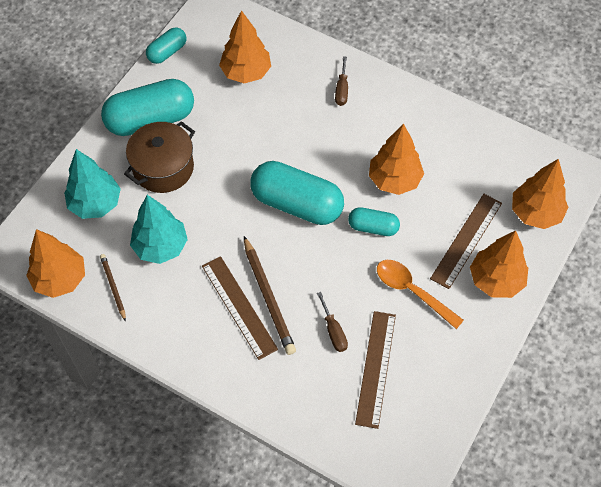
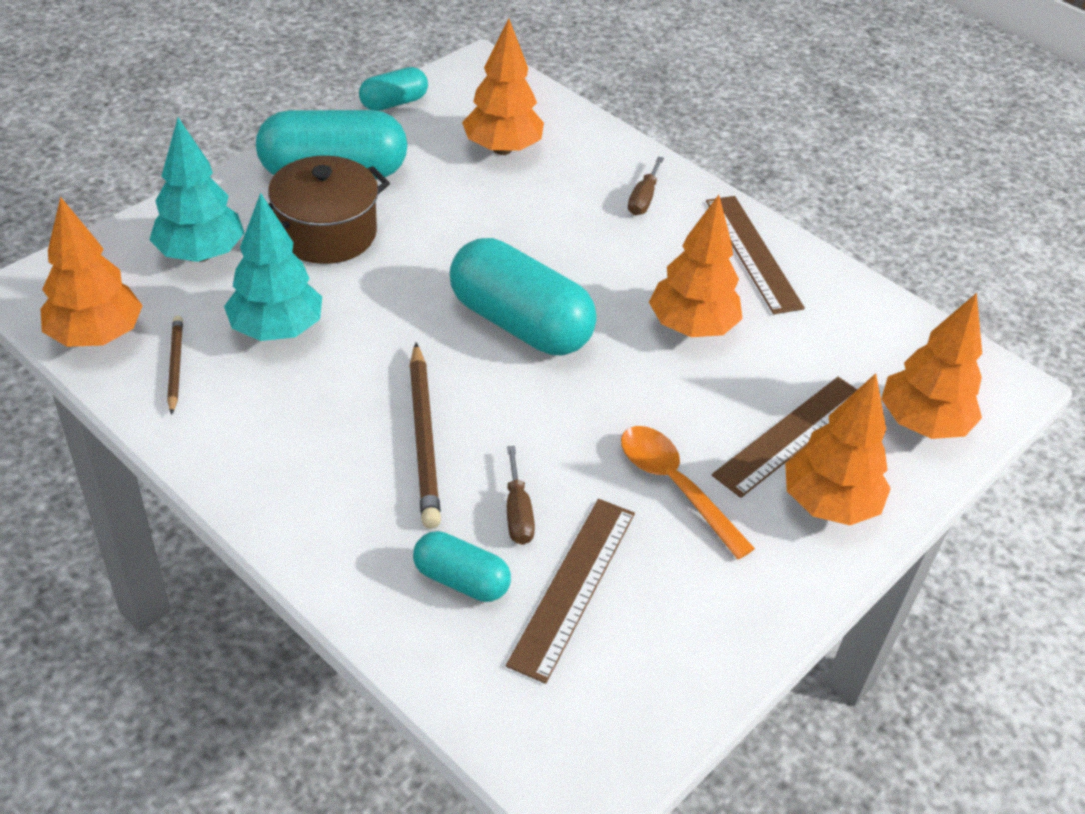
camera: 10 degrees right, 15 degrees down
brown ruler [202,256,278,360] -> brown ruler moved to [706,196,805,314]
turquoise capsule [348,207,400,236] -> turquoise capsule moved to [413,531,511,602]

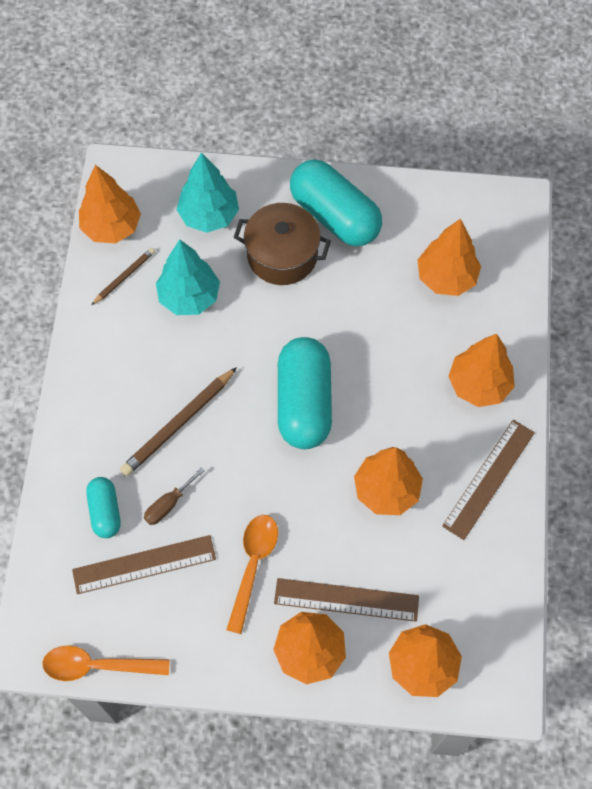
camera: 55 degrees right, 20 degrees up
turquoise capsule [359,67,428,111] -> none
brown screwdriver [628,156,664,215] -> orange tree [448,334,515,407]
none -> orange spoon [42,646,170,681]

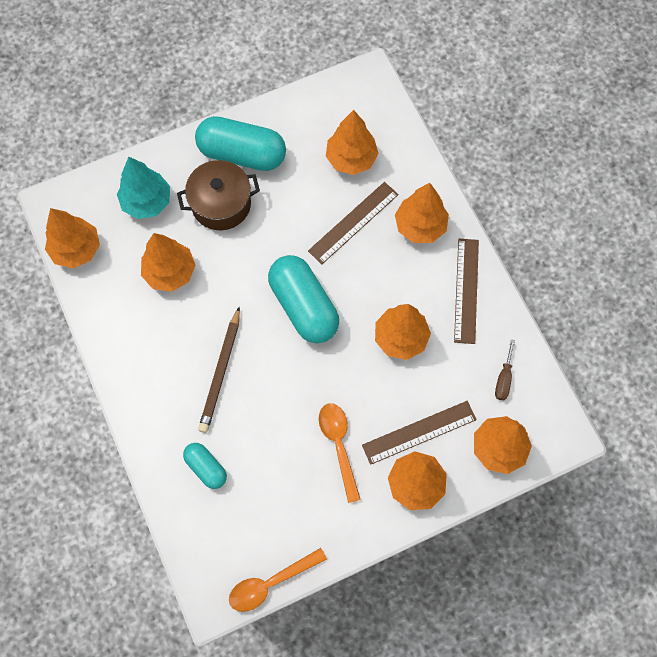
camera: 30 degrees left, 5 degrees up
brown ruler [72,535,216,594] -> brown ruler moved to [308,182,399,264]
brown pencil [92,248,155,305] -> none
brown screwdriver [144,467,205,525] -> brown screwdriver moved to [495,339,515,401]
turquoise tree [156,239,220,315] -> orange tree [141,233,196,292]

